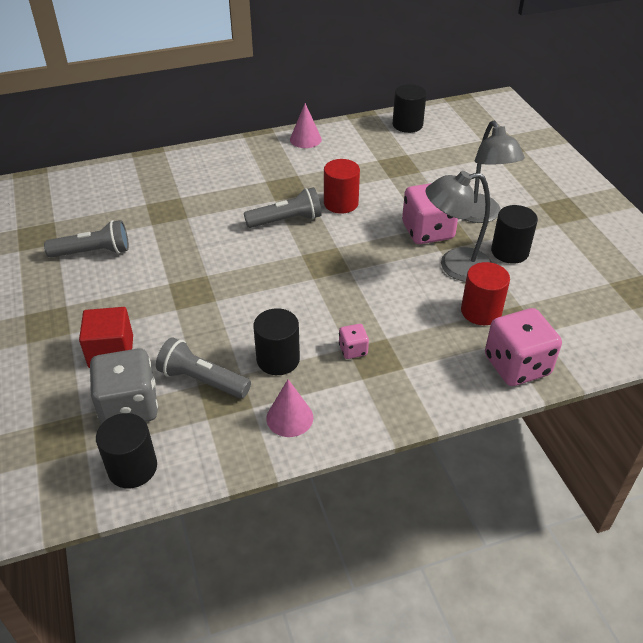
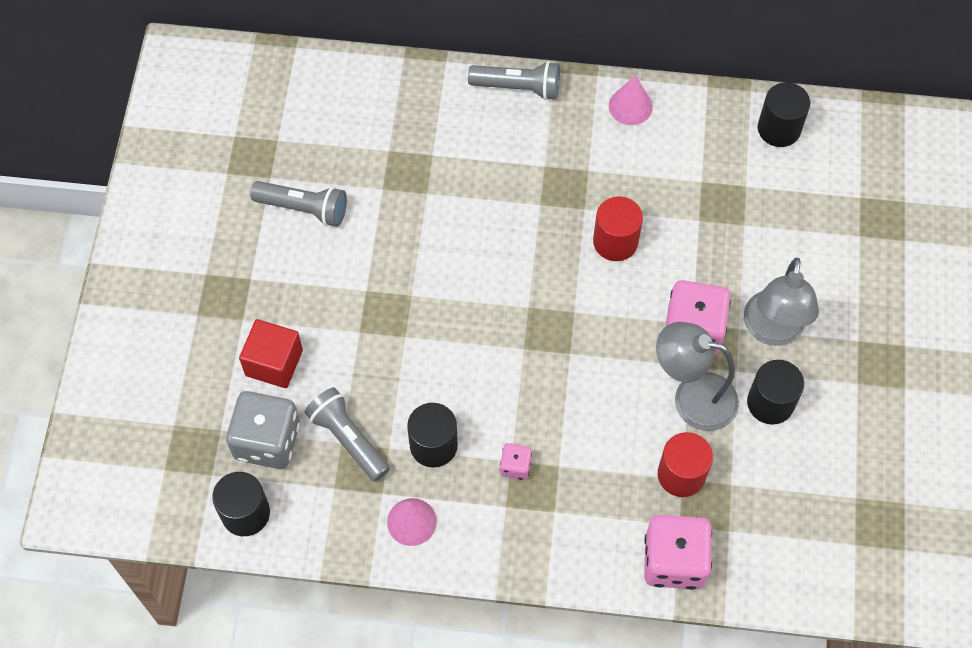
camera: 25 degrees right, 20 degrees up
grey flashlight [244,187,322,228] -> grey flashlight moved to [468,61,560,100]

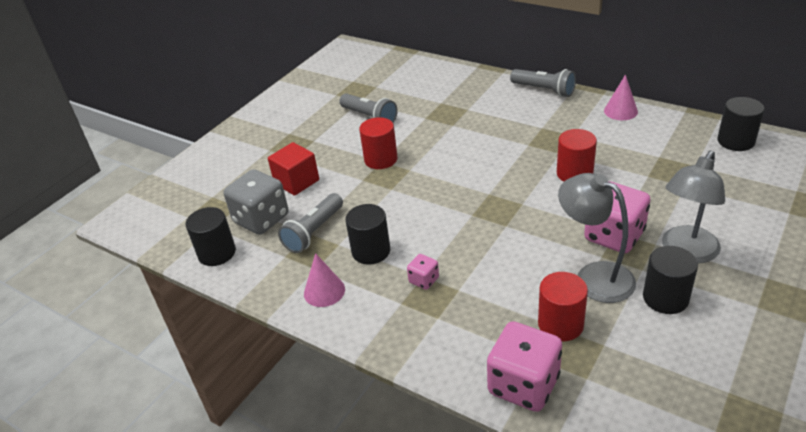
camera: 30 degrees right, 25 degrees down
grey flashlight [305,387,390,481] -> grey flashlight turned 135 degrees counterclockwise [278,193,343,253]
none -> red cylinder [359,117,398,169]

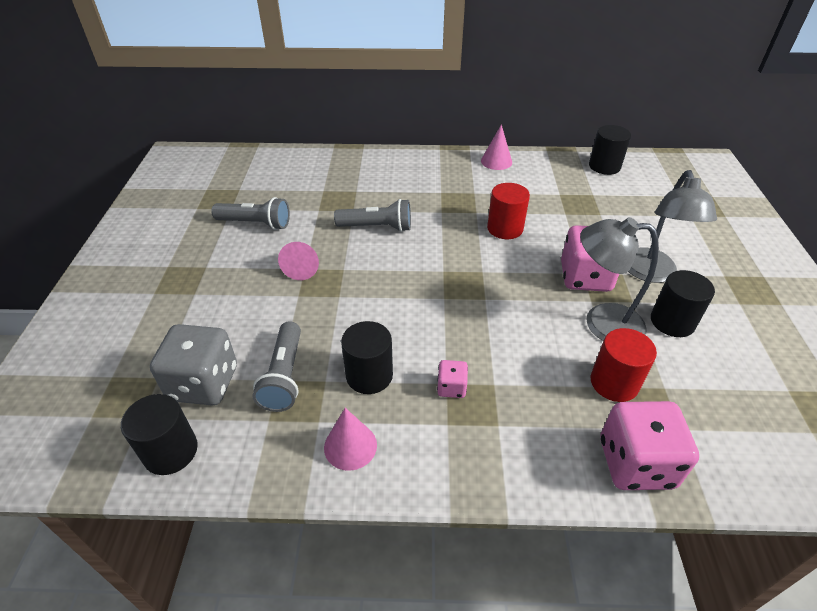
camera: 35 degrees left, 5 degrees up
red cube [268,142,319,196] -> none
red cylinder [359,117,398,169] -> pink cone [278,242,319,280]
grey flashlight [510,69,576,97] -> grey flashlight moved to [334,199,411,232]

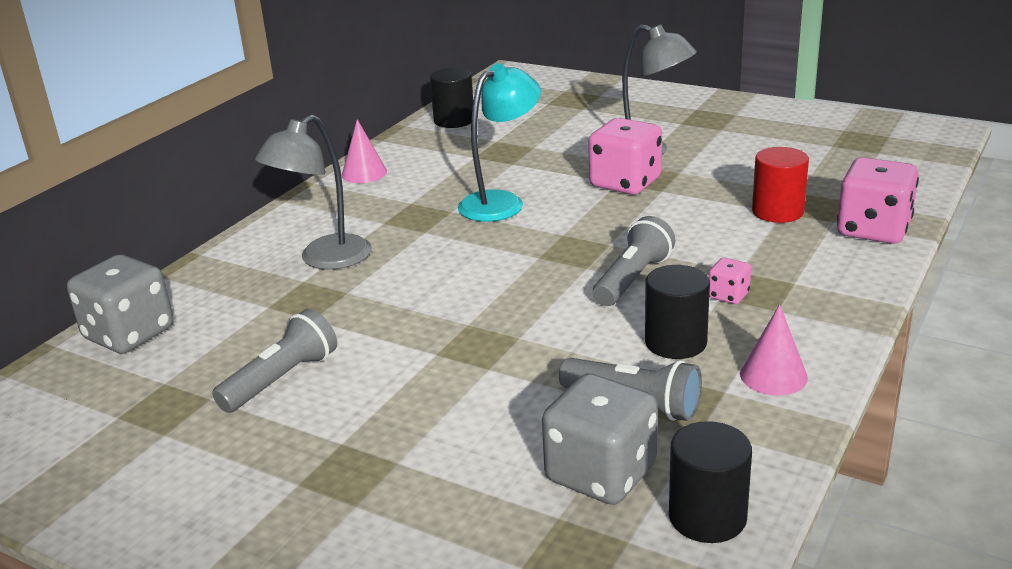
camera: 60 degrees left, 15 degrees down
pink cone [278,242,319,280] -> none
grey flashlight [334,199,411,232] -> grey flashlight moved to [593,216,675,306]
red cylinder [487,183,530,239] -> turquoise lamp [458,63,541,222]
grey lamp [580,217,659,341] -> grey lamp moved to [255,115,372,270]
black cylinder [651,270,715,337] -> none
none -> grey dice [67,255,173,354]

